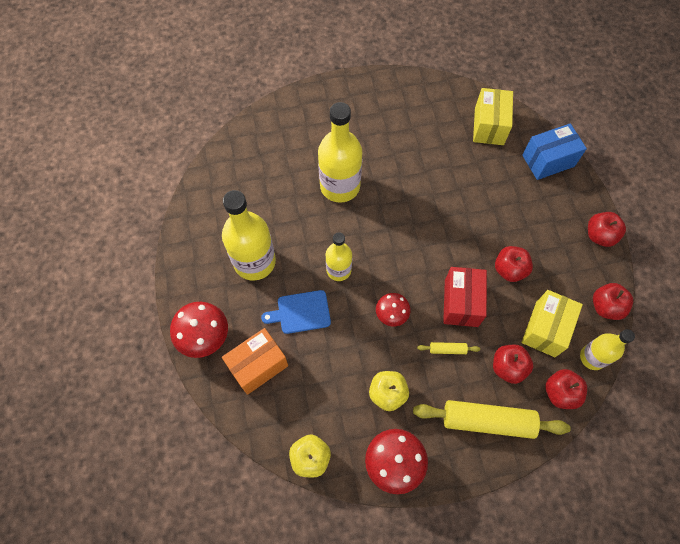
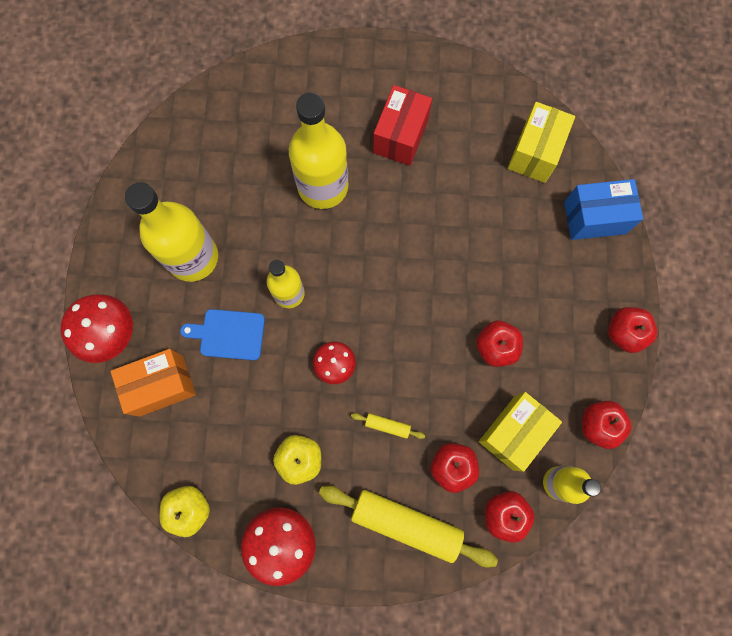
camera: 15 degrees right, 10 degrees up
red box [443,267,487,327] -> red box moved to [373,85,432,166]

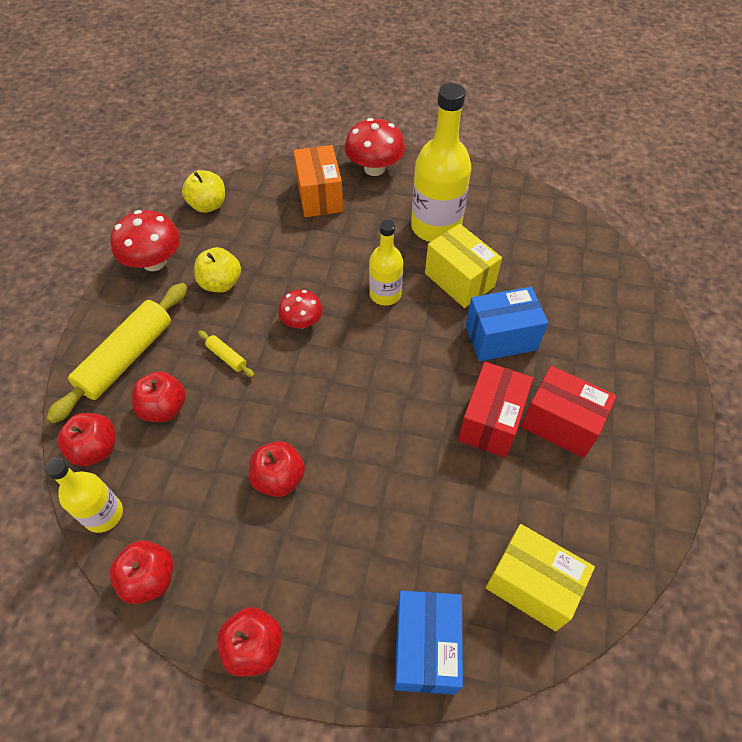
camera: 100 degrees right, 20 degrees down
blue cutting board [180,309,265,360] -> none
yellow bottle [289,93,349,209] -> blue box [465,287,548,361]
yellow rolling pin [351,413,425,439] -> yellow rolling pin turned 75 degrees counterclockwise [198,330,254,377]
yellow box [479,392,562,472] -> yellow box moved to [425,224,502,308]
none -> red box [458,362,533,458]

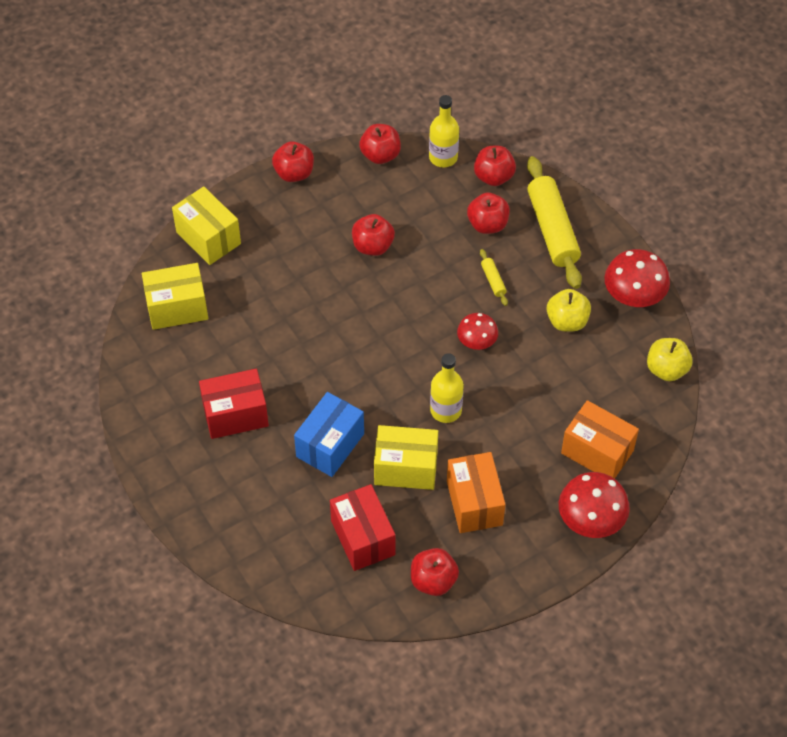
camera: 135 degrees right, 0 degrees up
yellow rolling pin [198,330,254,377] -> yellow rolling pin turned 75 degrees clockwise [480,249,508,306]
blue box [394,591,463,695] -> yellow box [172,186,241,265]
yellow bottle [411,83,471,242] -> orange box [447,452,505,533]
red box [458,362,533,458] -> red box moved to [330,484,395,571]
none -> red apple [411,548,459,596]

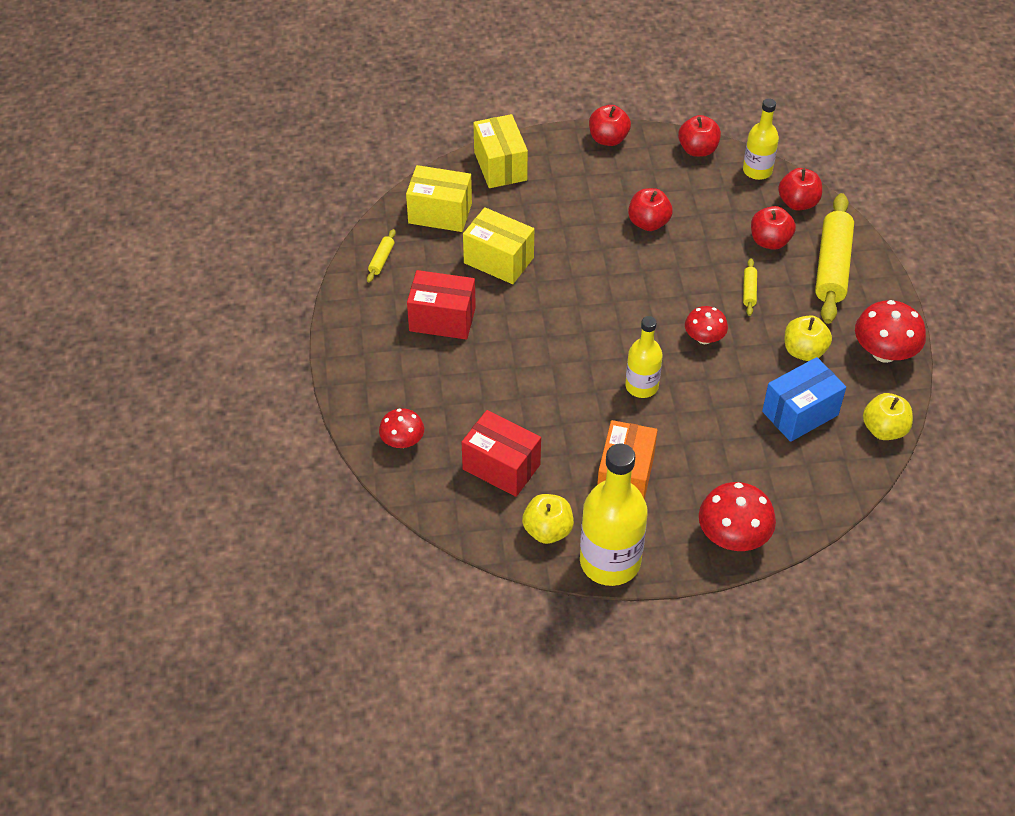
camera: 25 degrees right, 5 degrees down
blue box [294,392,364,477] -> blue box moved to [762,357,846,442]
red box [330,484,395,571] -> red box turned 60 degrees counterclockwise [462,410,541,497]
yellow box [374,425,438,490] -> yellow box moved to [463,207,534,284]
red apple [411,548,459,596] -> yellow apple [522,494,574,544]
orange box [561,400,639,479] -> none
none -> yellow rolling pin [367,229,396,283]
none -> red mushroom [379,408,424,448]
none -> yellow bottle [580,444,648,586]

